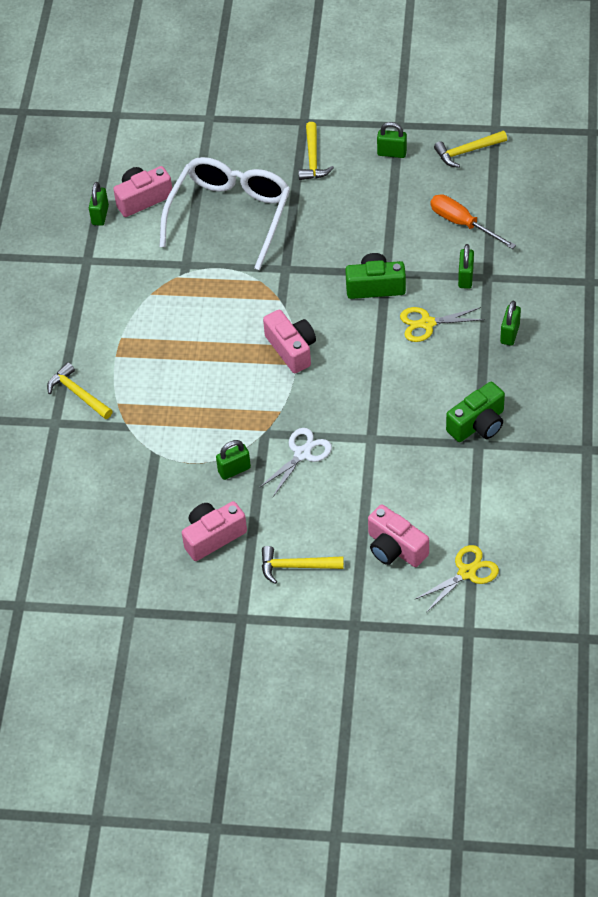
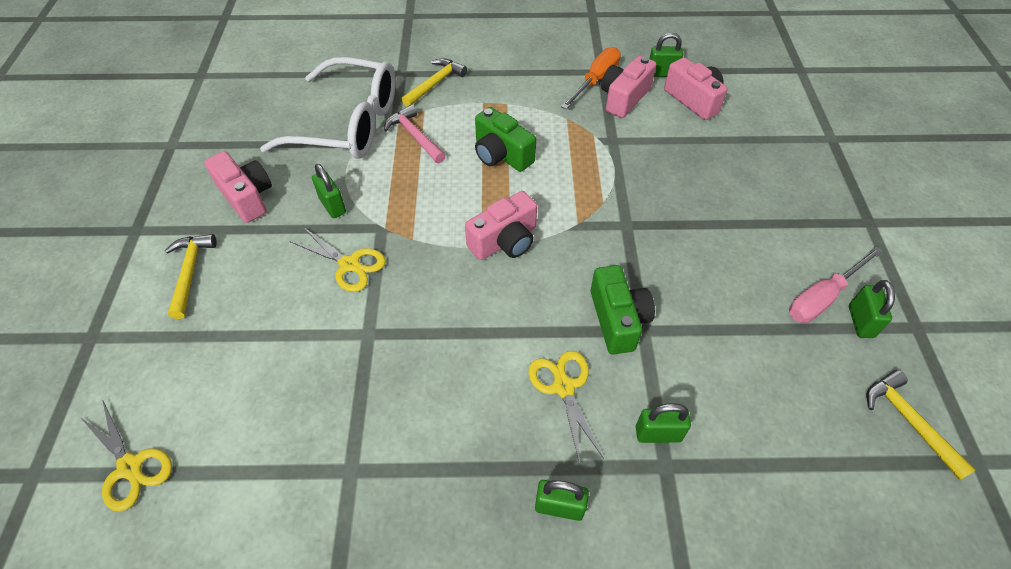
camera: 80 degrees right, 0 degrees up
white glasses [160,157,290,270] -> white glasses moved to [260,57,396,159]
white scissors [259,428,332,497] -> yellow scissors [290,227,386,292]
yellow hammer [298,122,334,180] -> none
pink camera [368,504,429,567] -> pink camera moved to [601,56,656,118]
orange screwdriver [431,194,516,249] -> orange screwdriver moved to [561,47,621,109]
green camera [446,382,505,442] -> green camera moved to [475,107,536,172]
none -> pink hammer [384,105,446,163]
none -> pink screwdriver [789,246,883,323]

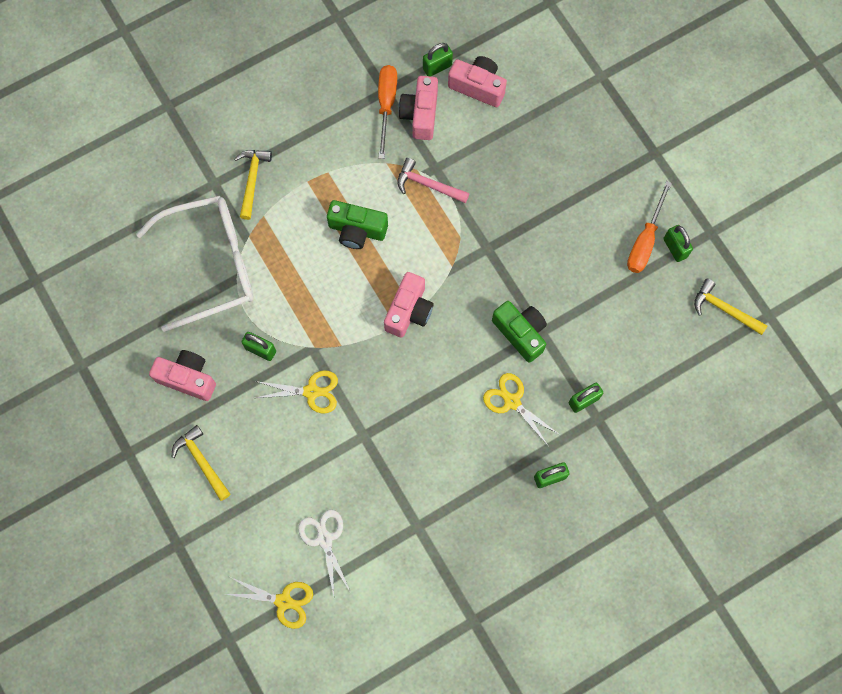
camera: 30 degrees left, 20 degrees up
pink hammer [384,105,446,163] -> pink hammer moved to [398,158,470,203]
pink screwdriver [789,246,883,323] -> orange screwdriver [627,181,672,273]
none -> white scissors [298,510,351,596]

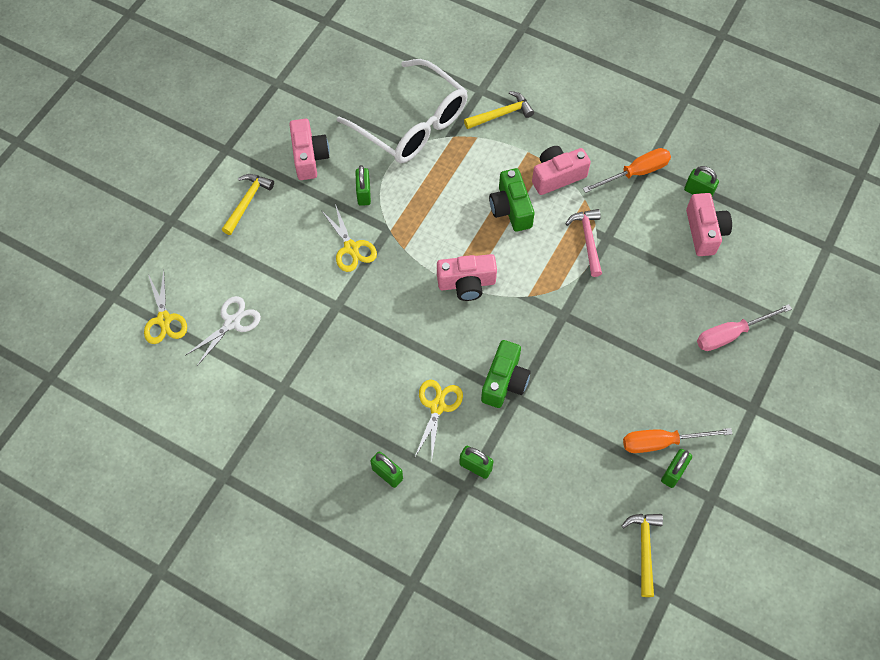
camera: 60 degrees right, 10 degrees down
pink camera [399,76,438,140] -> pink camera moved to [532,146,591,195]
none -> pink screwdriver [697,304,792,351]

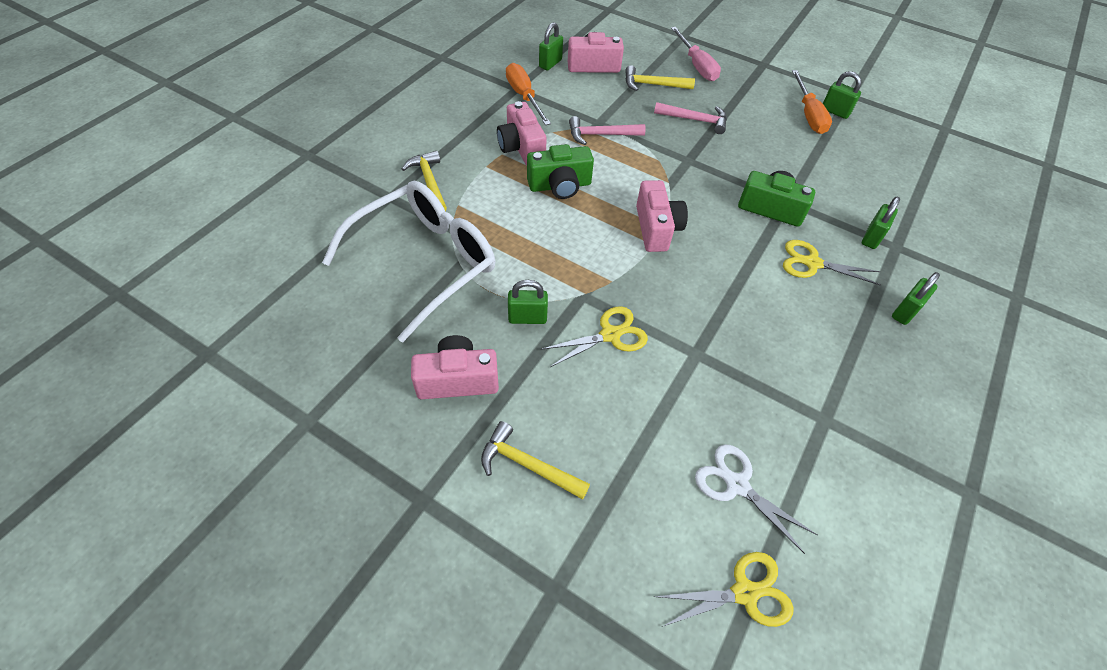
camera: 90 degrees left, 10 degrees down
yellow hammer [622,514,663,597] -> yellow hammer moved to [625,65,695,91]
none -> pink hammer [654,102,727,134]

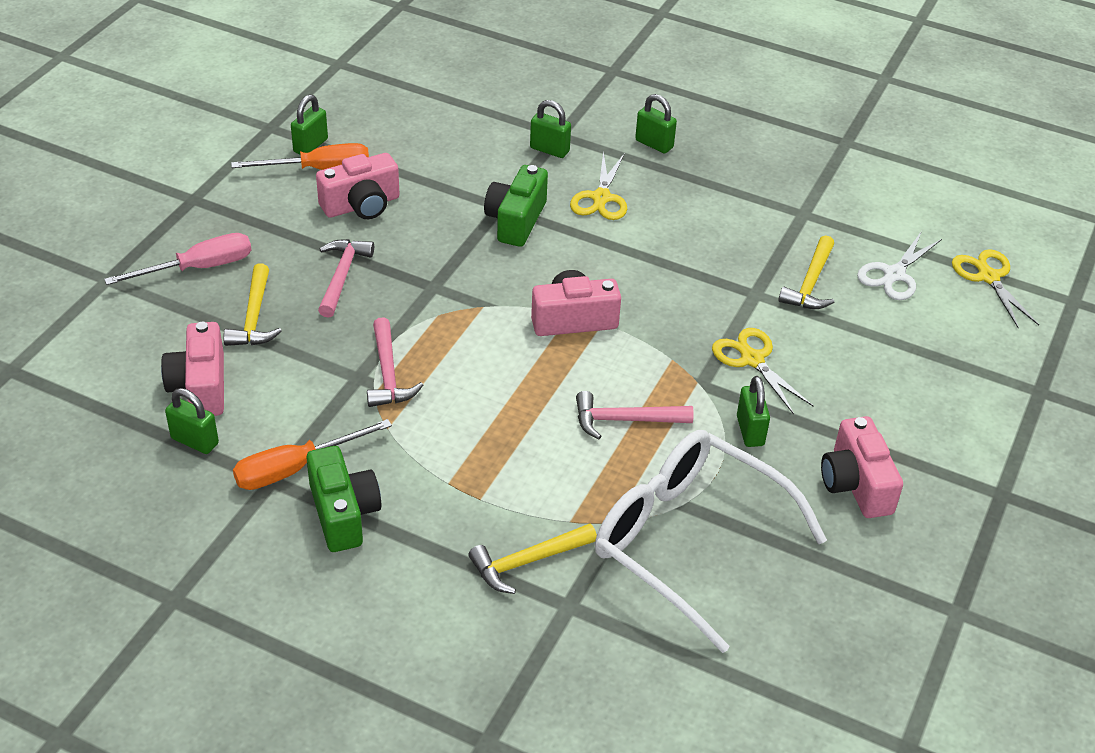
camera: 95 degrees left, 10 degrees down
yellow hammer [481,421,590,500] -> yellow hammer moved to [778,235,834,309]
pink camera [497,101,547,165] -> pink camera moved to [316,153,400,219]
green camera [527,144,594,199] -> green camera moved to [306,446,381,552]
none -> pink hammer [576,391,694,439]

